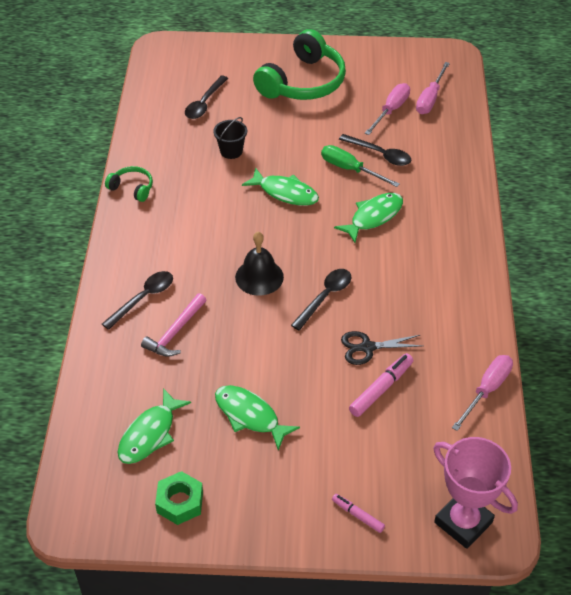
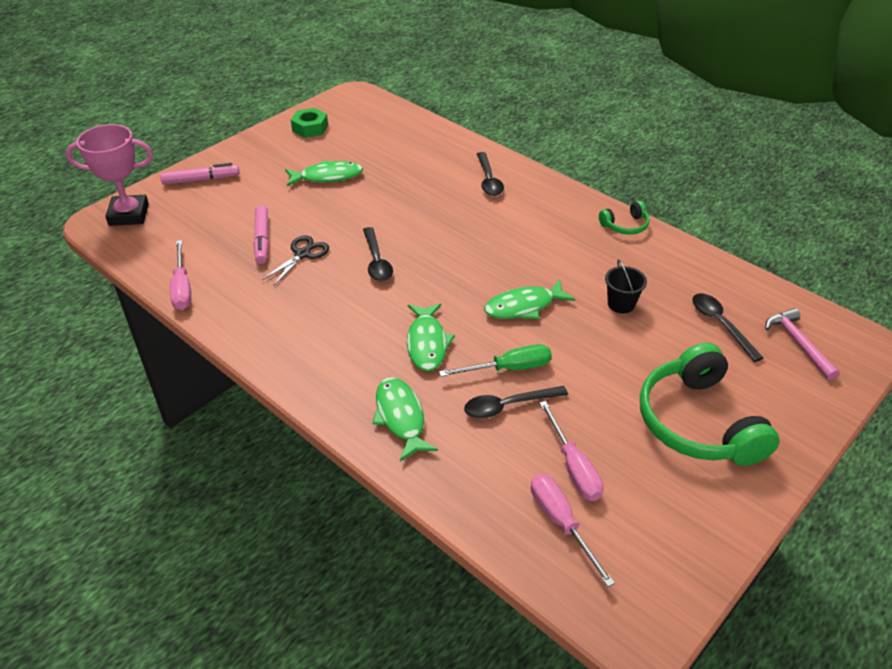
camera: 130 degrees right, 5 degrees down
green fish [118,388,191,464] -> green fish moved to [372,378,438,461]
pink hammer [141,293,206,357] -> pink hammer moved to [765,308,840,380]
black bell [235,232,284,296] -> none
pink marker [332,494,385,533] -> pink marker [160,163,239,185], size x1.63

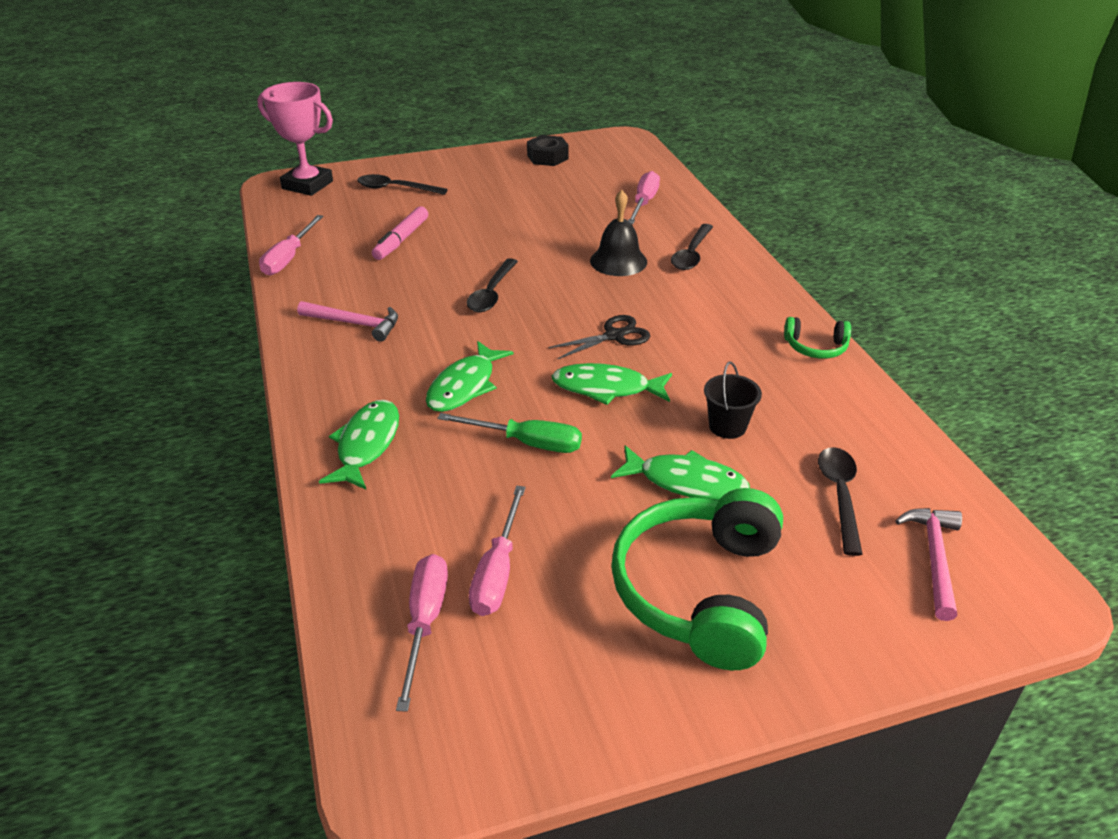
camera: 30 degrees right, 5 degrees down
pink marker [160,163,239,185] -> none
black scissors [262,235,329,286] -> black scissors moved to [548,315,650,359]
green fish [285,160,363,186] -> green fish moved to [611,445,750,500]
green nut [291,108,328,138] -> black nut [527,135,569,166]
black spoon [464,386,568,419] -> black spoon moved to [357,174,448,195]
none -> pink hammer [297,301,398,342]
none -> black bell [590,190,647,276]
none -> pink screwdriver [628,171,660,224]

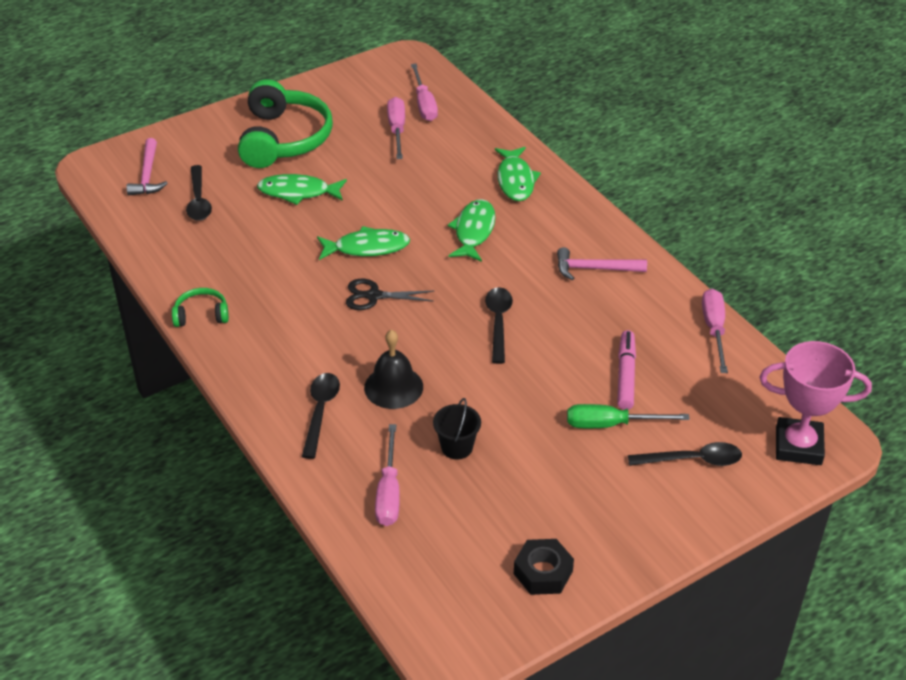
camera: 165 degrees right, 5 degrees up
green screwdriver [437,413,582,453] -> green screwdriver moved to [567,404,690,428]
black scissors [548,315,650,359] -> black scissors turned 45 degrees clockwise [346,279,434,310]
black bucket [704,361,762,439] -> black bucket moved to [433,398,481,459]

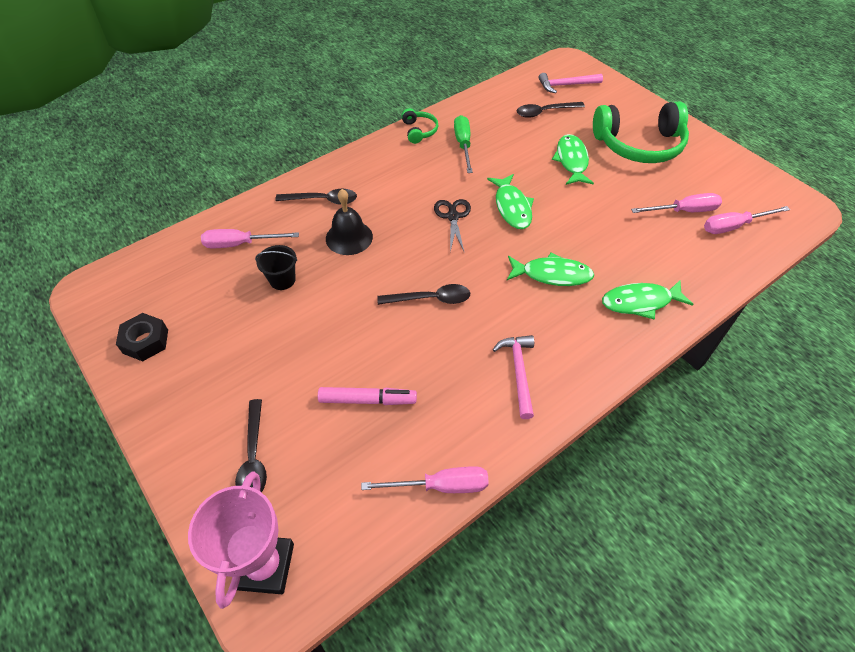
camera: 85 degrees right, 10 degrees up
green screwdriver [567,404,690,428] -> green screwdriver moved to [454,115,473,173]

